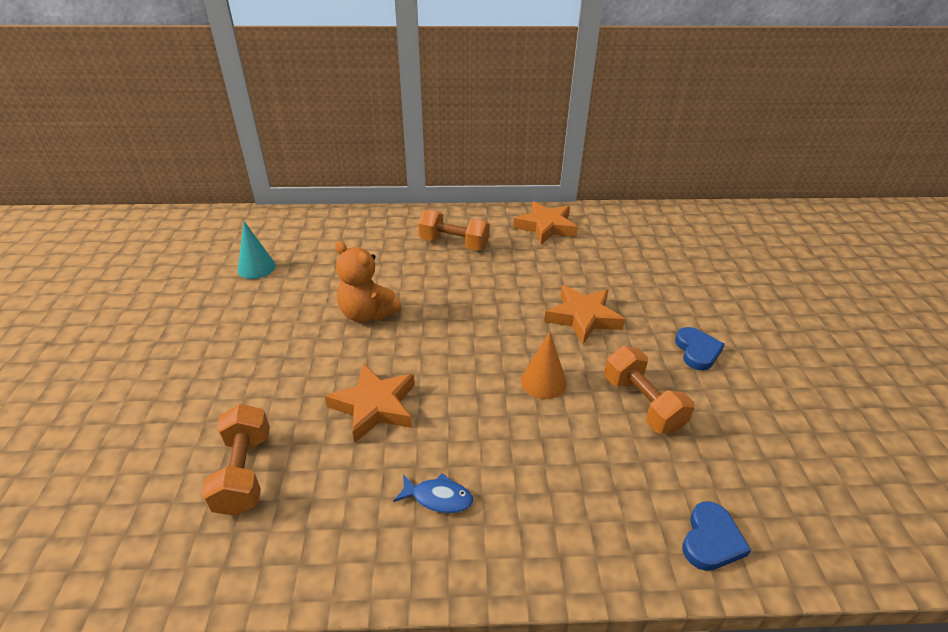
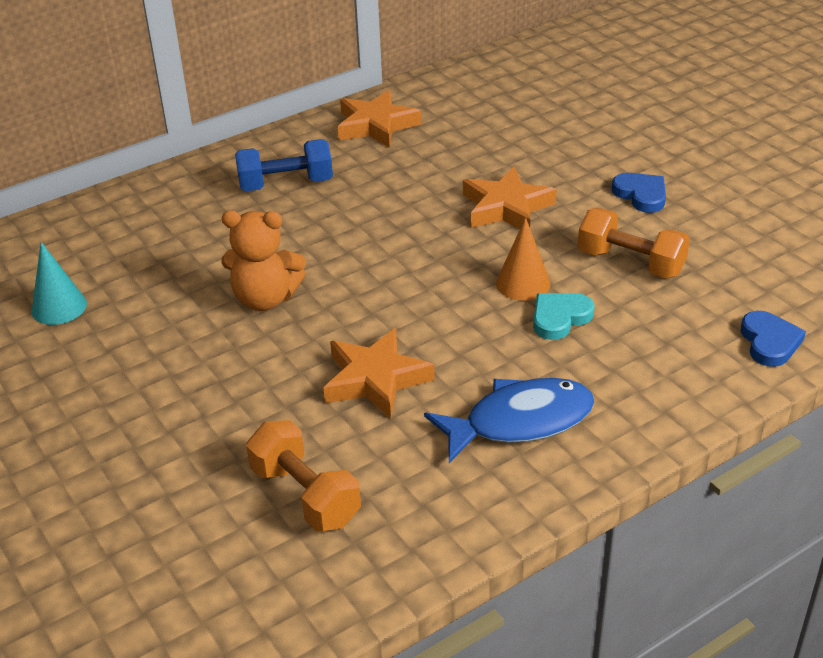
camera: 30 degrees left, 0 degrees up
blue fish [393,473,473,513] -> blue fish [424,378,595,463], size x1.94
orange dumbbell [418,210,490,251] -> blue dumbbell [235,139,333,191]
none -> turquoise heart [533,293,595,340]

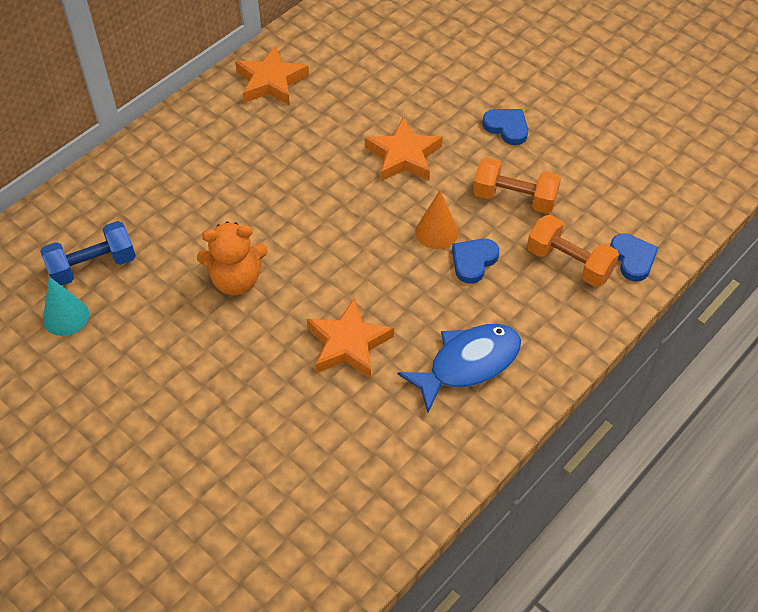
camera: 15 degrees left, 15 degrees up
blue dumbbell [235,139,333,191] -> blue dumbbell moved to [40,221,136,286]
orange dumbbell [246,420,361,531] -> orange dumbbell moved to [527,215,619,287]
turquoise heart [533,293,595,340] -> blue heart [452,239,499,284]

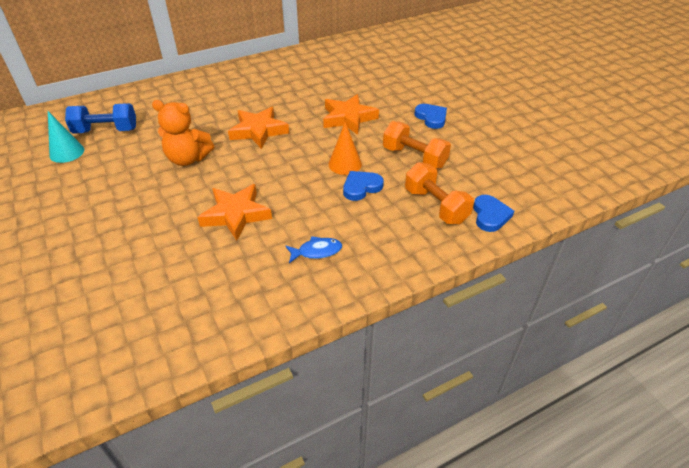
camera: 20 degrees right, 10 degrees down
orange star [235,46,309,105] -> orange star moved to [228,107,289,149]
blue fish [398,324,521,413] -> blue fish [286,236,342,263], size x0.52

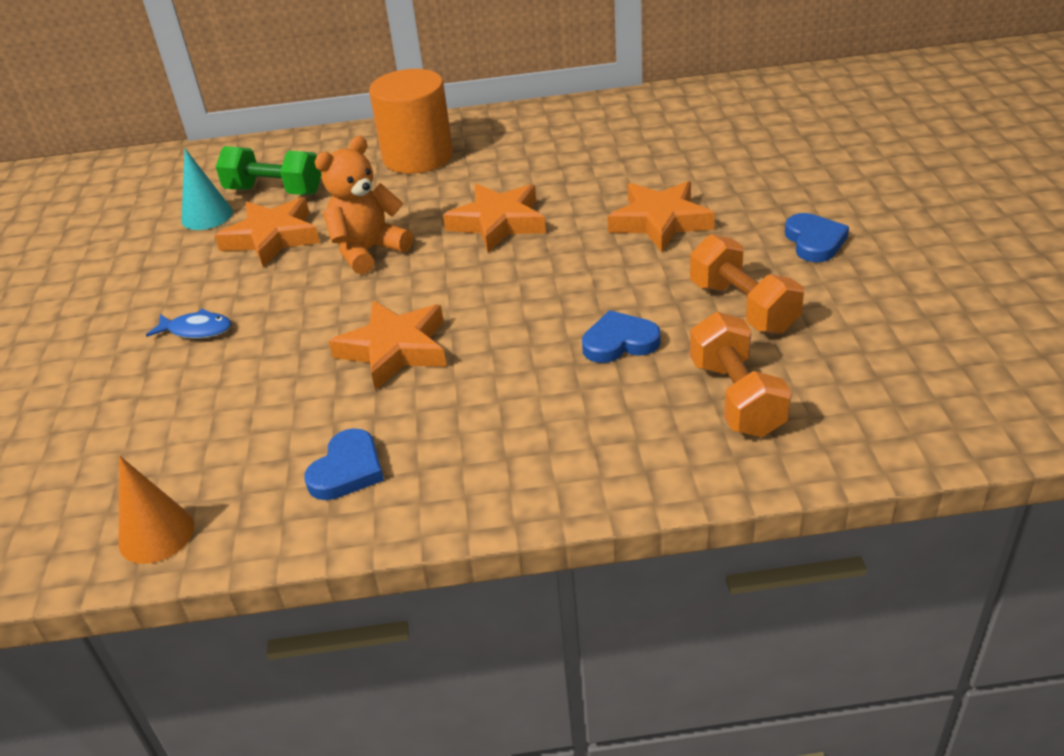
camera: 25 degrees right, 5 degrees down
blue dumbbell [65,103,136,134] -> green dumbbell [216,146,321,195]
orange teddy bear [152,100,214,166] -> orange teddy bear turned 105 degrees clockwise [315,136,413,274]
blue fish [286,236,342,263] -> blue fish moved to [146,309,231,339]
orange cone [328,122,362,175] -> orange cone moved to [119,456,194,564]
blue heart [473,195,514,232] -> blue heart moved to [304,428,384,500]
none -> orange star [215,197,320,268]
none -> orange cylinder [369,69,453,174]

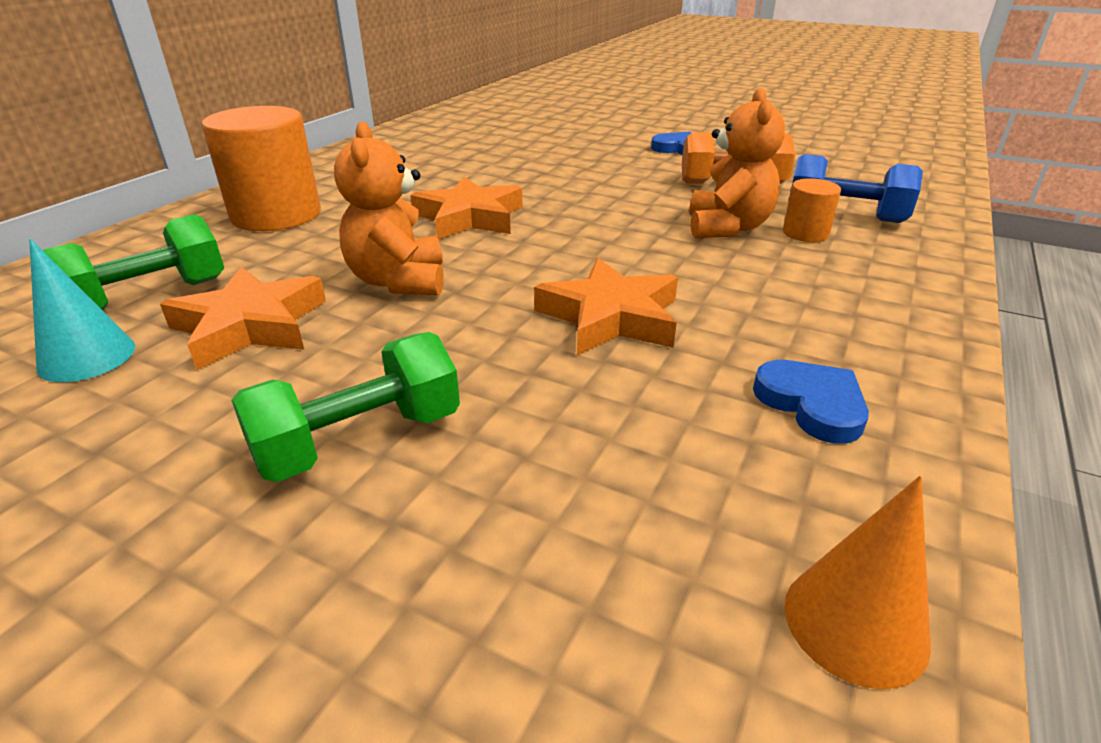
camera: 60 degrees left, 5 degrees down
blue fish [146,309,231,339] -> green dumbbell [231,332,460,482]
blue heart [582,310,661,363] -> orange teddy bear [689,88,785,238]
orange star [607,181,715,252] -> none
orange dumbbell [690,312,792,437] -> blue dumbbell [789,154,923,223]
none -> orange cylinder [783,178,841,242]

